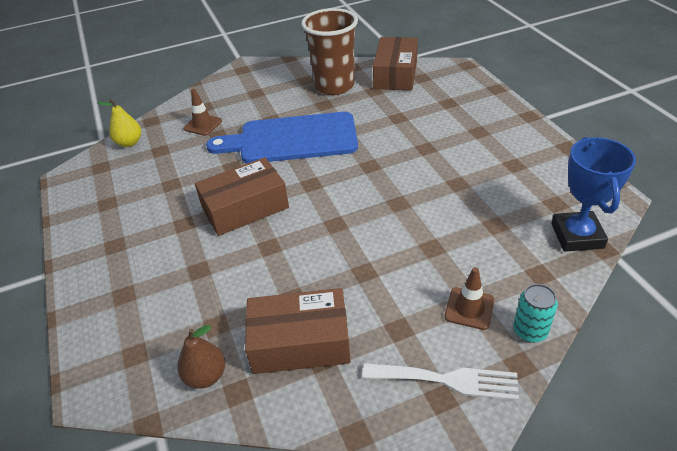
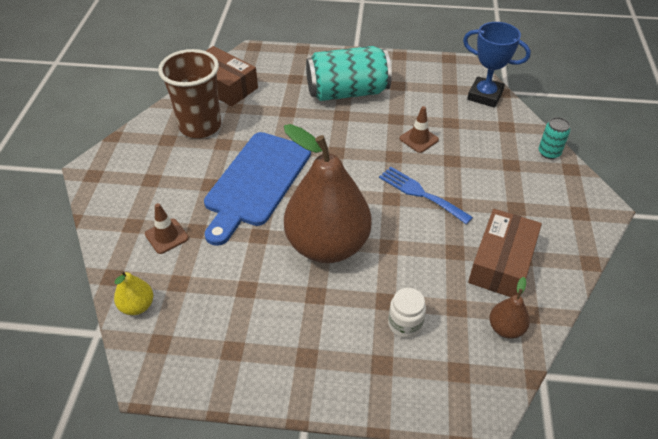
camera: 65 degrees left, 5 degrees up
brown box [195,157,289,236] -> brown pear [284,124,372,263]
white fork [363,363,519,400] -> none
brown traffic cone [445,267,495,330] -> brown traffic cone moved to [400,106,439,153]
none -> turquoise can [306,46,392,101]
none -> blue fork [379,167,473,224]
none -> white jar [388,288,426,338]

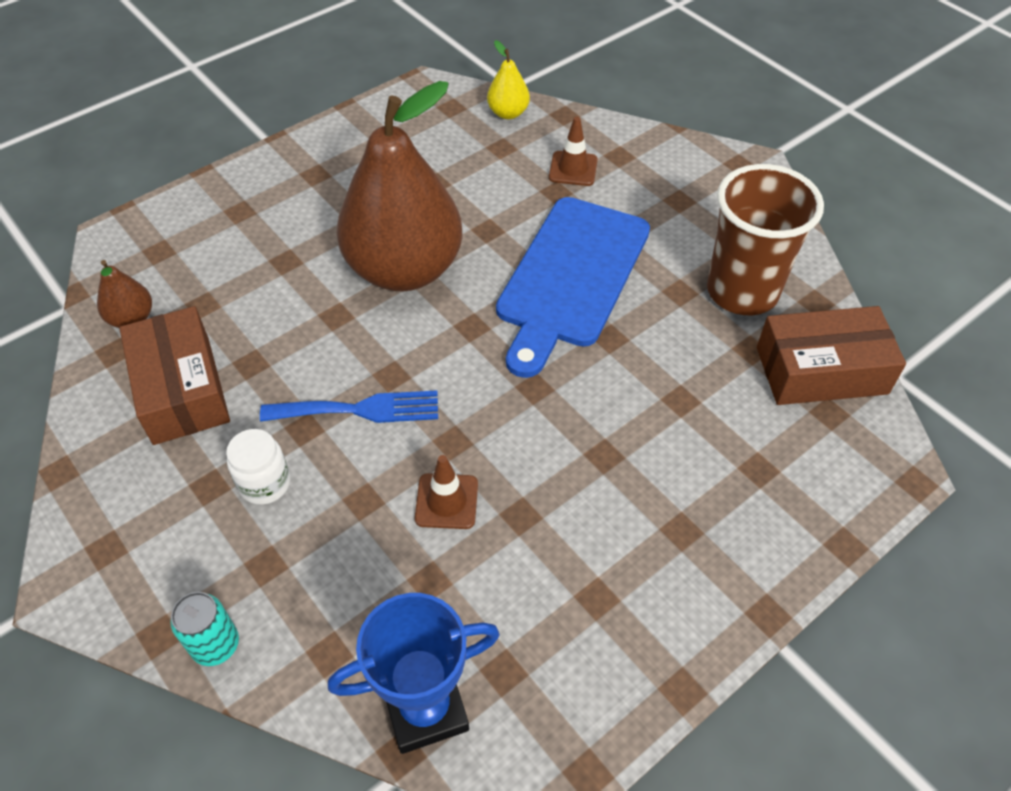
camera: 135 degrees right, 5 degrees up
blue cutting board [204,132,311,246] -> blue cutting board turned 135 degrees counterclockwise [496,197,650,378]
turquoise can [306,46,392,101] -> none
white jar [388,288,426,338] -> white jar moved to [226,429,290,505]

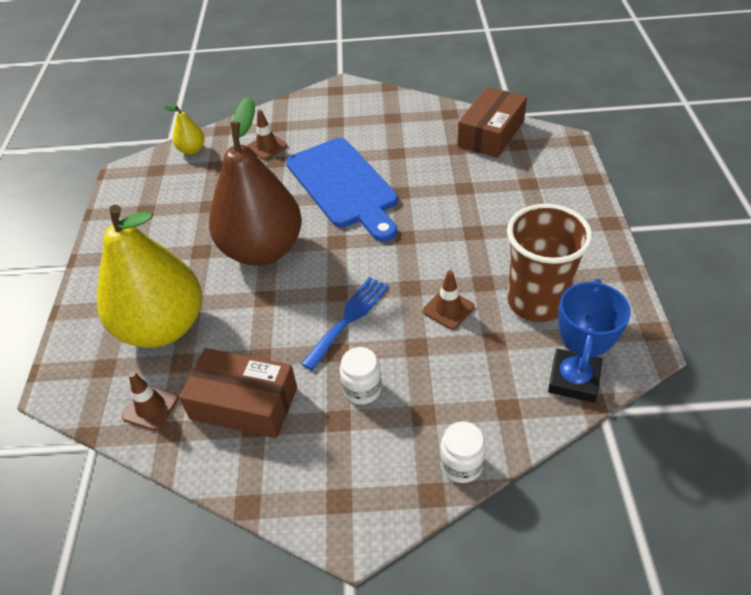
camera: 50 degrees left, 5 degrees down
brown pear [97,260,152,328] -> brown traffic cone [122,372,179,431]
turquoise can [170,592,239,666] -> white jar [440,422,486,483]
brown cup [707,164,824,315] -> brown cup moved to [507,204,593,322]
none -> yellow pear [97,205,202,348]

